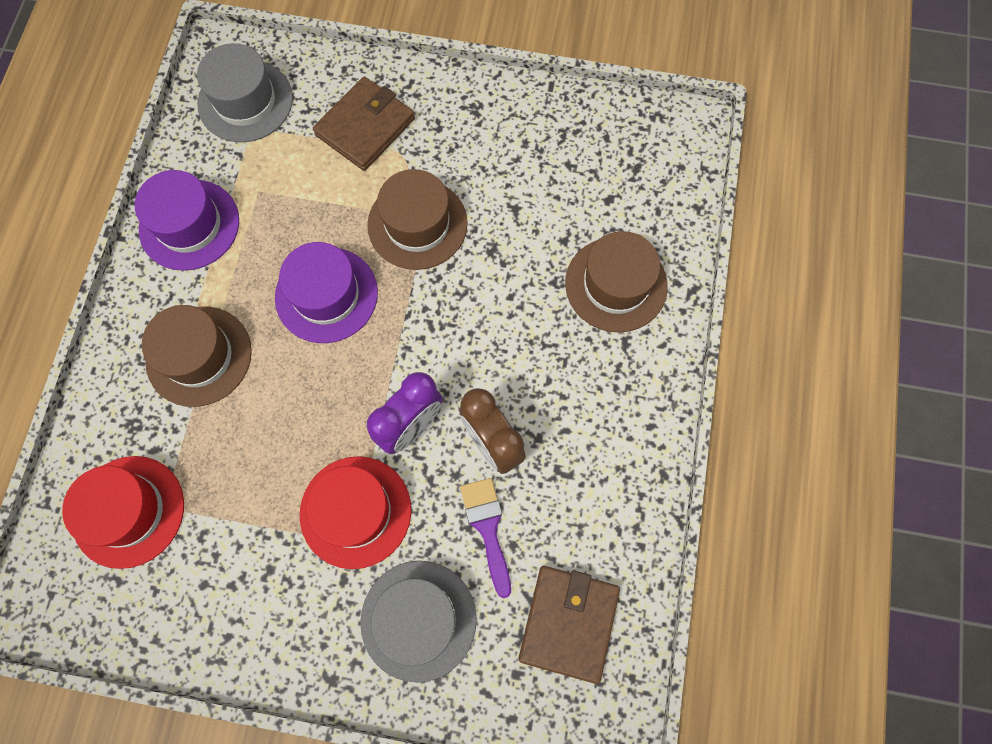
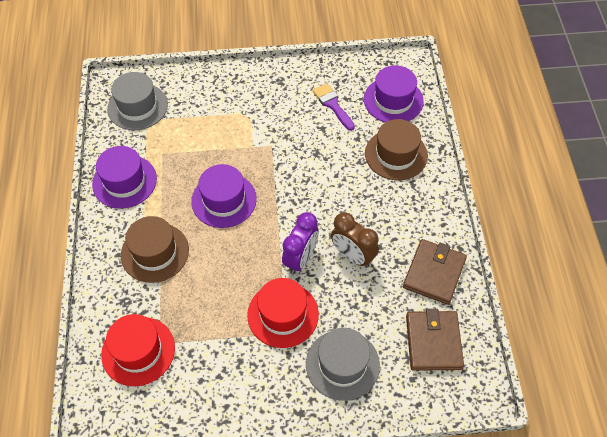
camera: 15 degrees left, 15 degrees down
brown wallet [313,76,415,171] -> brown wallet moved to [403,239,467,305]
brown hat [367,169,468,270] -> none
purple brush [460,478,511,598] -> purple brush moved to [313,83,355,131]
none -> purple hat [364,65,424,123]

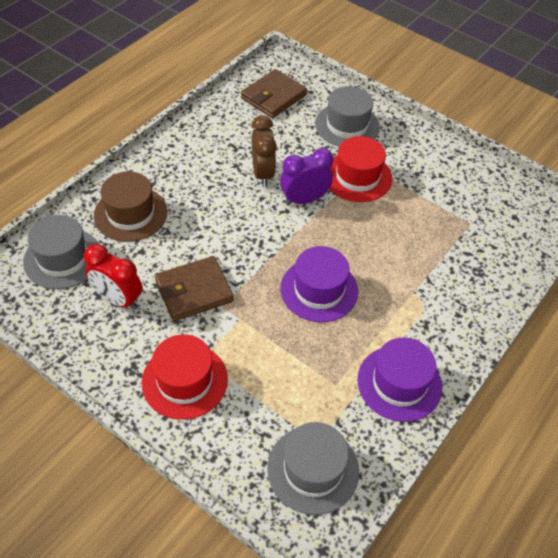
camera: 140 degrees left, 5 degrees down
red hat [101,314,175,386] -> red hat moved to [141,334,228,420]
brown hat [121,216,189,283] -> none
purple brush [313,83,355,131] -> red clock [84,244,143,310]
purple hat [364,65,424,123] -> grey hat [23,215,99,289]
brown wallet [403,239,467,305] -> brown wallet moved to [155,256,234,321]

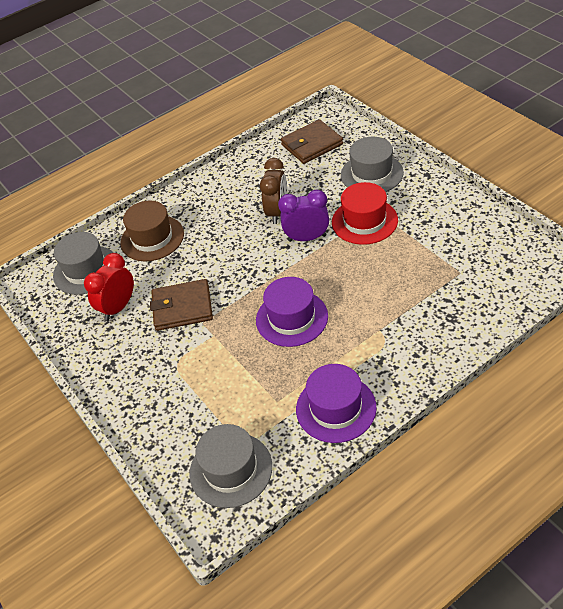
camera: 25 degrees right, 5 degrees down
red clock [84,244,143,310] -> red clock turned 75 degrees clockwise [84,253,134,321]
red hat [141,334,228,420] -> none

